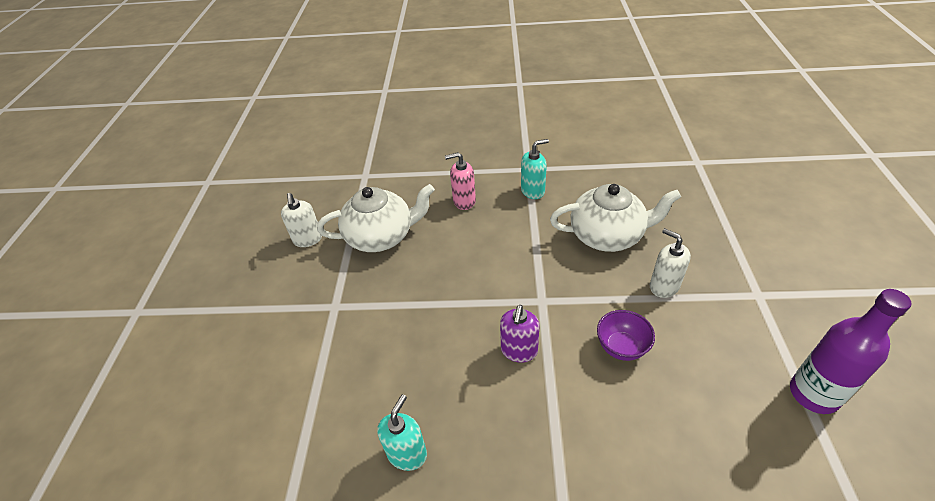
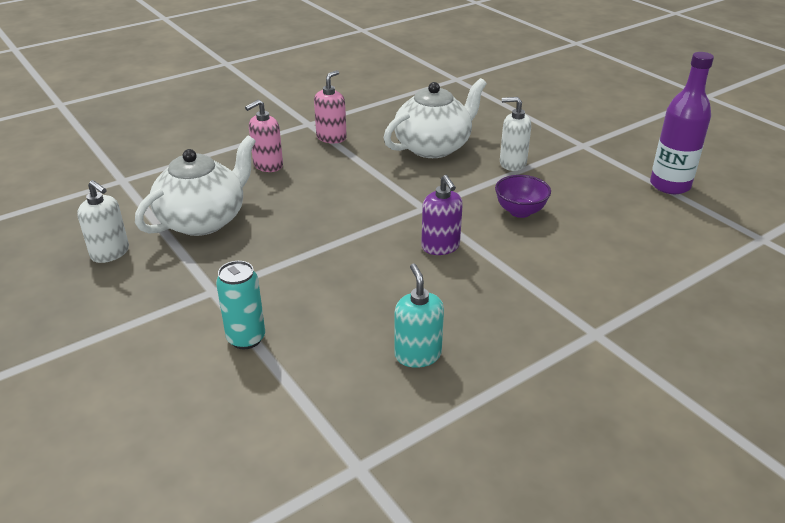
camera: 40 degrees left, 10 degrees down
turquoise soap dispenser [521,139,549,199] -> pink soap dispenser [314,70,347,143]
none -> turquoise can [216,261,265,349]

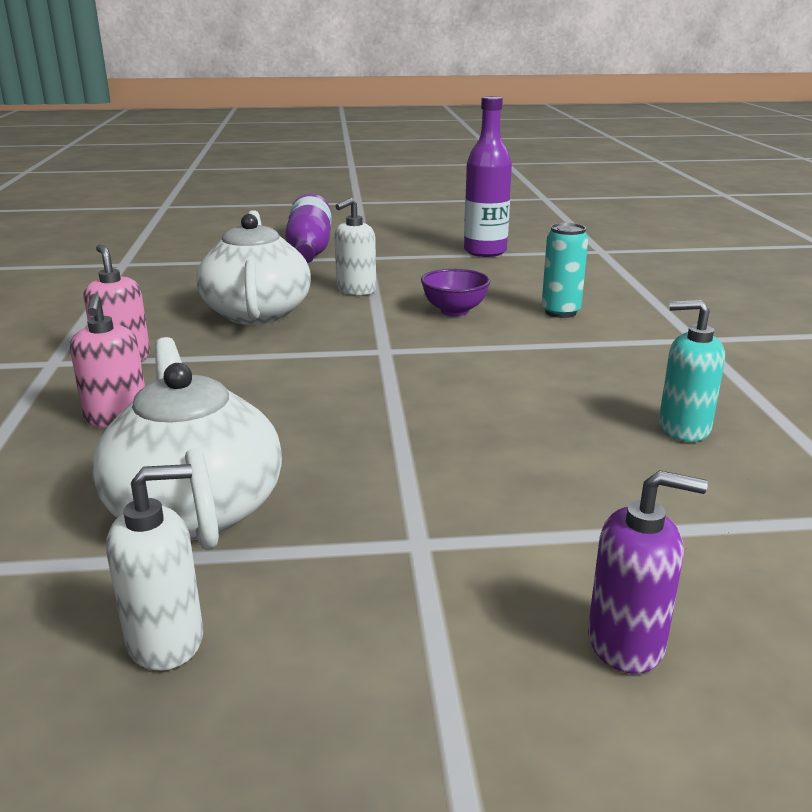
camera: 60 degrees left, 10 degrees down
turquoise can [216,261,265,349] -> turquoise can moved to [542,223,588,318]
purple soap dispenser [421,175,463,255] -> purple soap dispenser moved to [588,470,708,674]
none -> purple bottle [285,194,332,263]

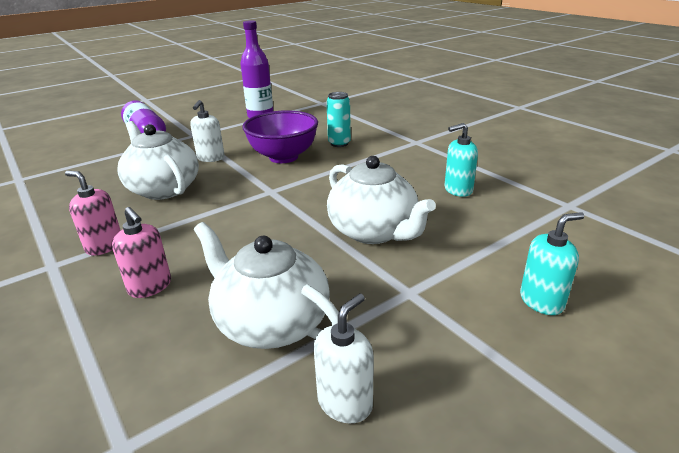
camera: 30 degrees left, 5 degrees up
purple bowl [421,269,490,316] -> purple bowl [242,110,318,163], size x1.76
purple soap dispenser [588,470,708,674] -> turquoise soap dispenser [520,212,584,315]
none -> white teapot [327,156,436,244]

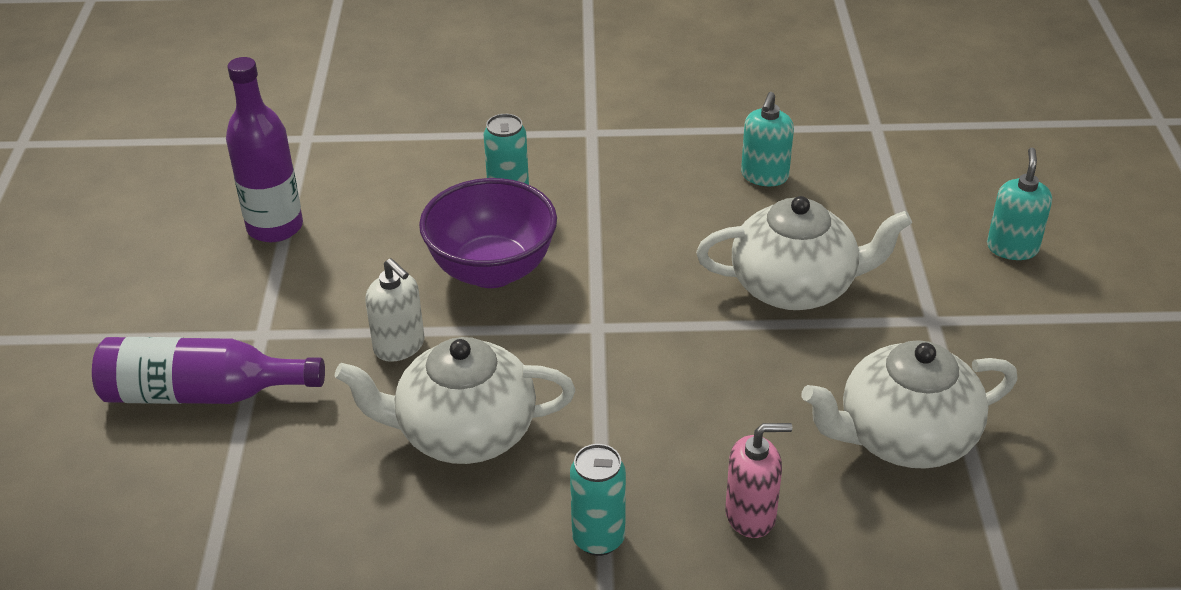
camera: 55 degrees left, 10 degrees up
pink soap dispenser [65,171,121,256] -> turquoise can [570,444,626,556]
white soap dispenser [314,294,374,423] -> none

